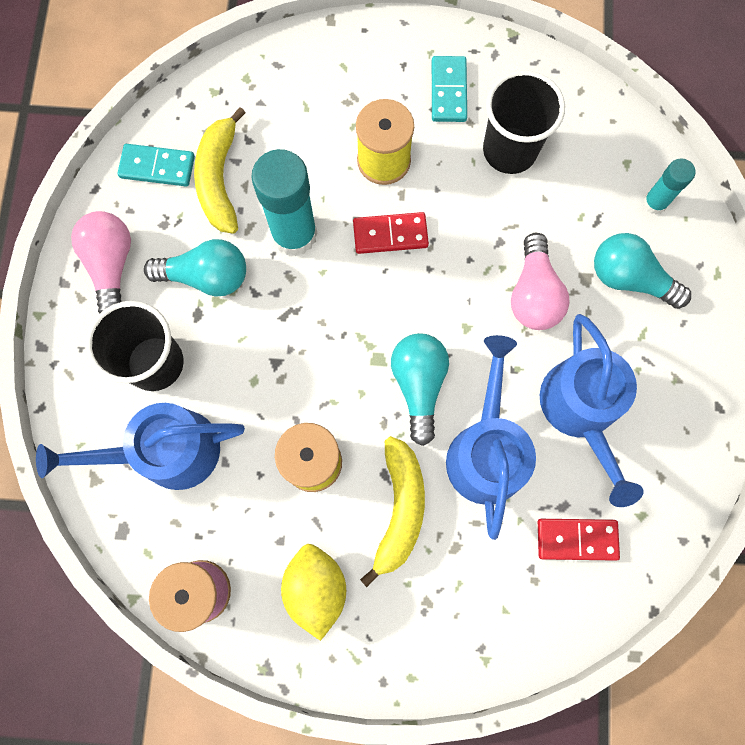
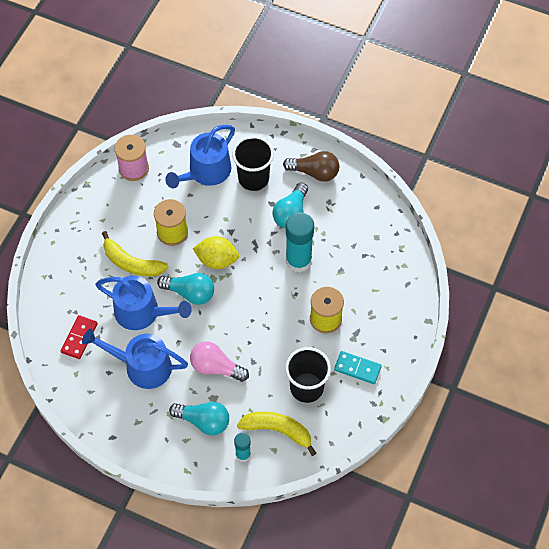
camera: 110 degrees right, 15 degrees down
blue watering can [36,403,245,490] -> blue watering can turned 150 degrees counterclockwise [165,125,235,188]
pink light bulb [71,211,131,314] -> brown light bulb [283,151,339,182]
turquoise domino [118,144,195,187] -> none
yellow banana [194,107,246,234] -> yellow banana moved to [237,412,316,456]
yellow lemon [281,544,346,641] -> yellow lemon moved to [193,236,239,269]
red domino [353,212,429,254] -> none
turquoise light bulb [594,233,691,309] -> turquoise light bulb turned 60 degrees clockwise [169,402,229,436]

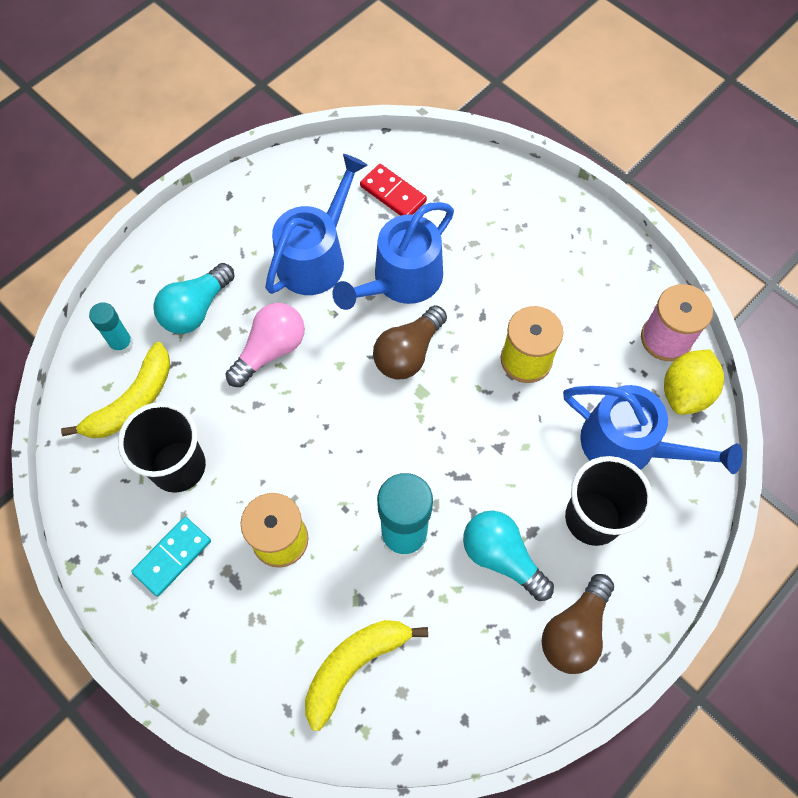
camera: 110 degrees right, 5 degrees up
yellow banana [102,231,168,276] -> yellow banana moved to [305,620,428,731]
turquoise light bulb [157,273,214,305] -> brown light bulb [373,305,447,380]
blue watering can [165,125,235,188] -> blue watering can turned 150 degrees clockwise [563,385,743,474]
yellow lemon [193,236,239,269] -> yellow lemon moved to [664,349,724,415]

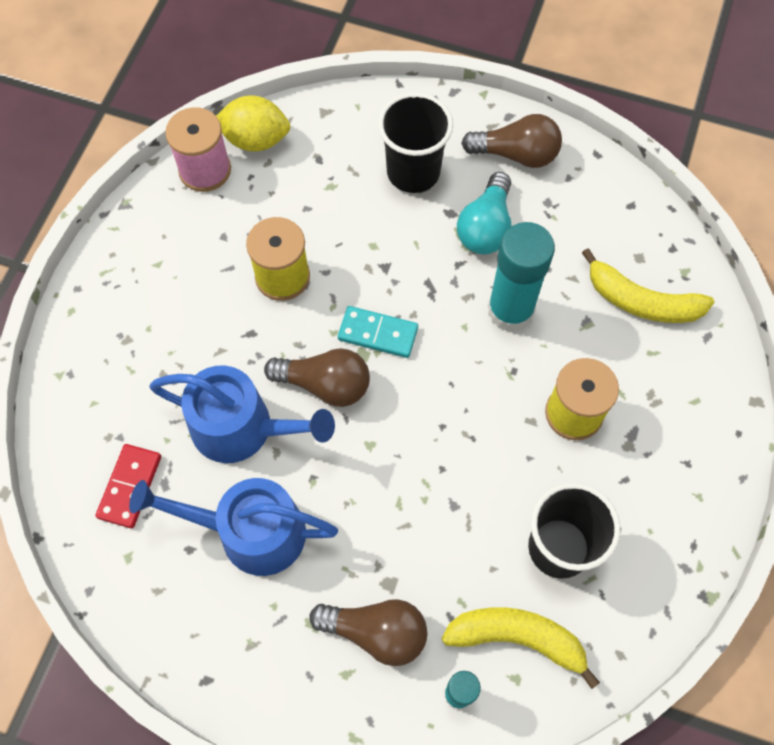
camera: 115 degrees left, 0 degrees up
turquoise domino [131,517,211,597] -> turquoise domino moved to [338,306,418,358]
turquoise light bulb [153,263,235,334] -> brown light bulb [309,599,427,666]
pink light bulb [225,303,305,387] -> none
blue watering can [563,385,743,474] -> none

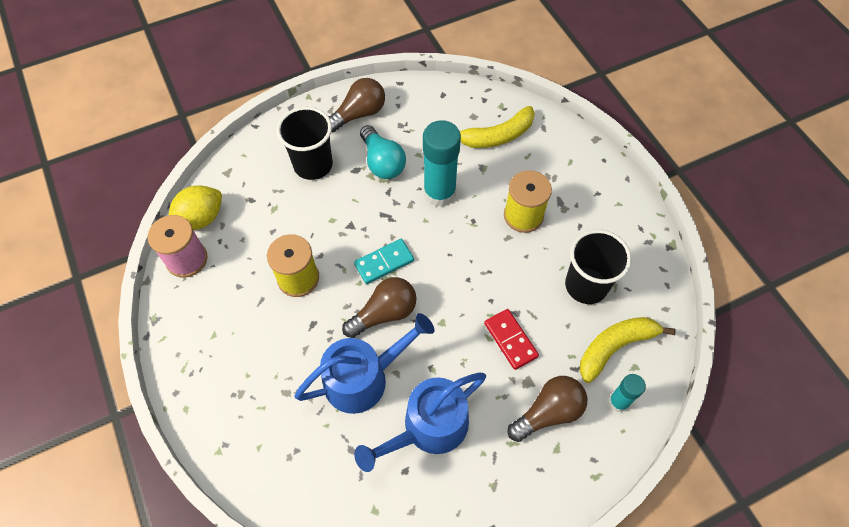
camera: 45 degrees left, 5 degrees down
red domino [95,444,161,528] -> red domino moved to [484,309,539,370]

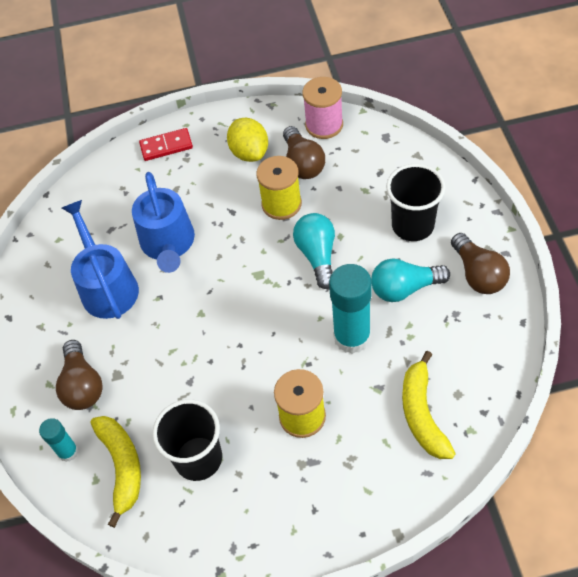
camera: 110 degrees right, 5 degrees down
yellow lemon [169,185,222,230] -> yellow lemon moved to [227,118,268,162]
brown light bulb [342,277,416,338] -> brown light bulb moved to [283,126,325,179]
turquoise domino [354,239,414,284] -> none
red domino [484,309,539,370] -> red domino moved to [139,128,193,161]
none -> turquoise light bulb [293,213,335,289]

